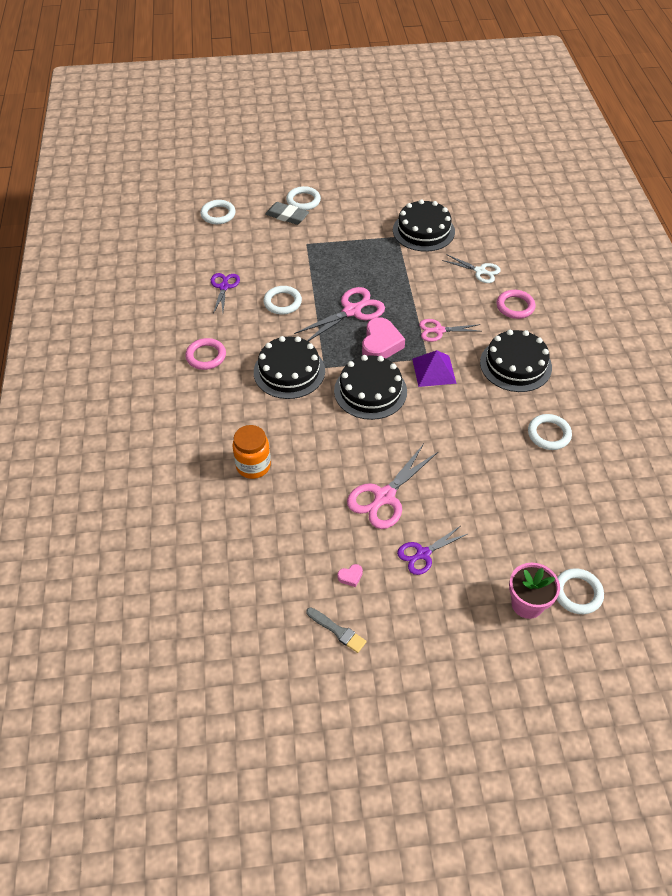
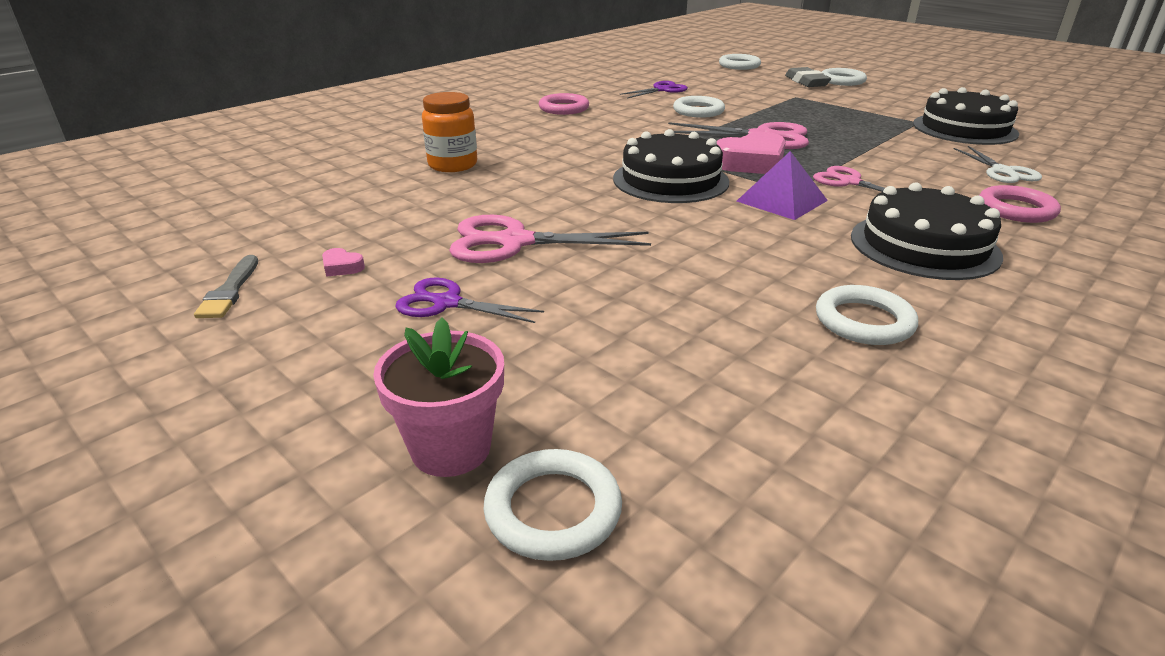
camera: 50 degrees right, 20 degrees down
black cake [254,336,325,399] -> none

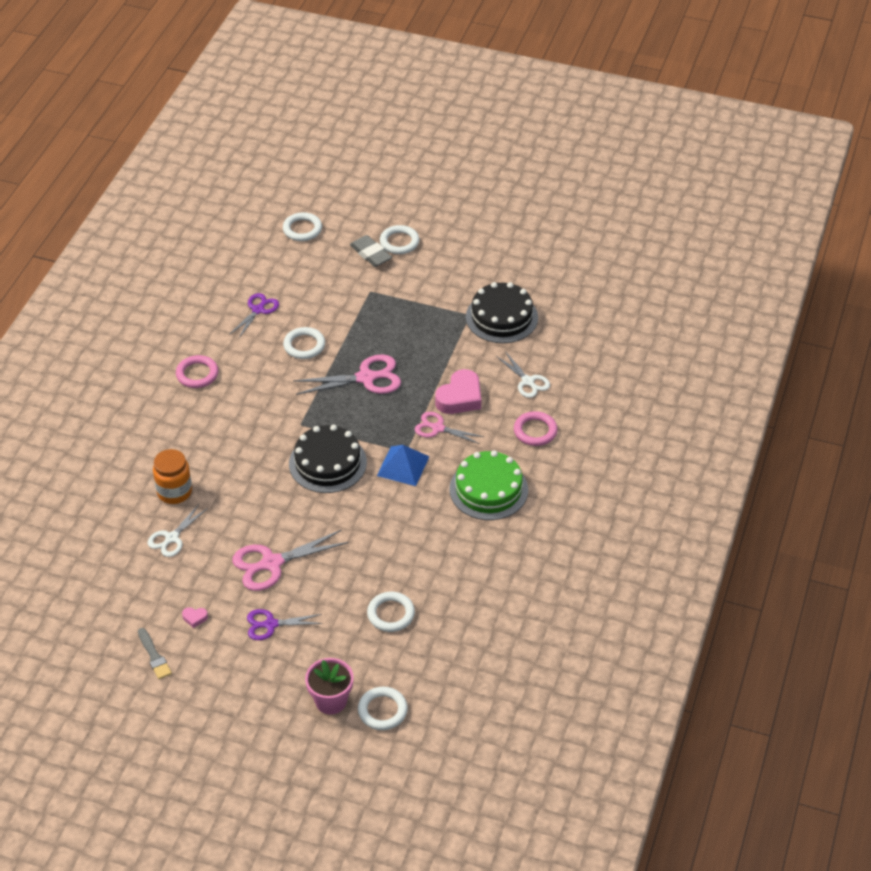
camera: 25 degrees left, 15 degrees up
pink heart [717,132,786,174] -> pink heart moved to [435,369,481,414]
purple pyramid [737,151,828,220] -> blue pyramid [377,445,430,486]
white ring [816,285,918,345] -> white ring moved to [367,592,415,632]
black cake [851,182,1003,280] -> green cake [450,450,528,520]
none -> white scissors [148,504,208,557]

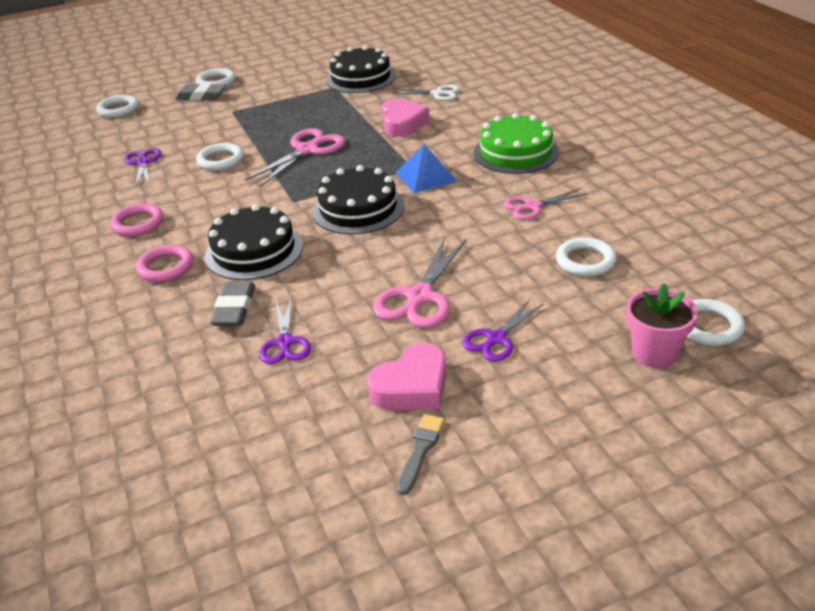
camera: 40 degrees left, 10 degrees down
grey brush [138,628,172,679] -> grey brush turned 90 degrees counterclockwise [397,414,444,495]
white scissors [148,504,208,557] -> purple scissors [259,299,311,364]
orange jar [153,449,192,504] -> grey eraser [210,282,255,326]
pink heart [182,607,208,628] -> pink heart [367,343,446,410], size x2.36
pink scissors [415,412,484,444] -> pink scissors moved to [504,189,587,220]
pink ring [514,411,558,446] -> pink ring moved to [136,244,194,282]
none -> black cake [205,204,303,280]

